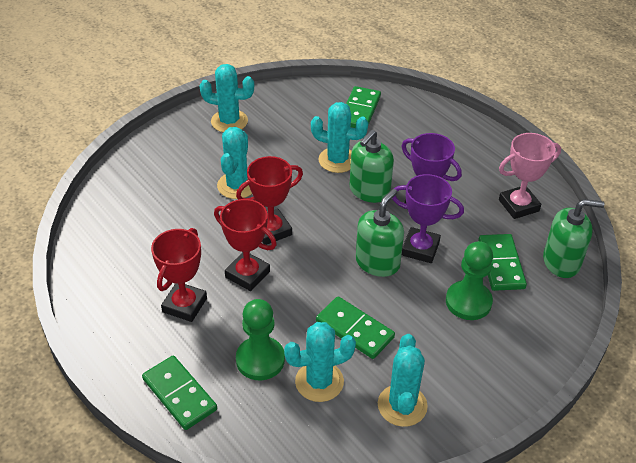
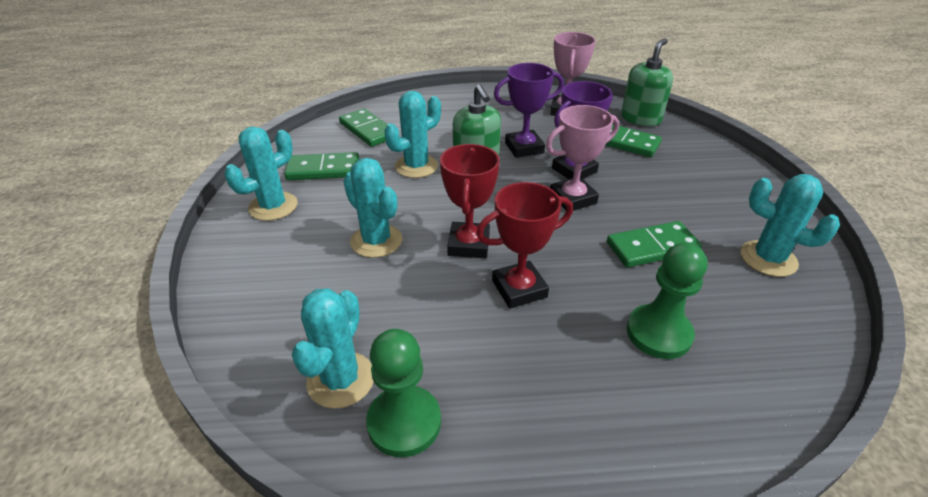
camera: 55 degrees left, 5 degrees down
green domino [142,356,217,430] -> green domino moved to [284,152,359,180]
red trophy [151,228,207,322] -> none
turquoise cactus [284,322,356,402] -> turquoise cactus moved to [292,288,374,409]
green soap dispenser [356,189,404,277] -> pink trophy [546,105,619,211]
green pawn [446,241,493,320] -> green pawn moved to [366,329,441,457]

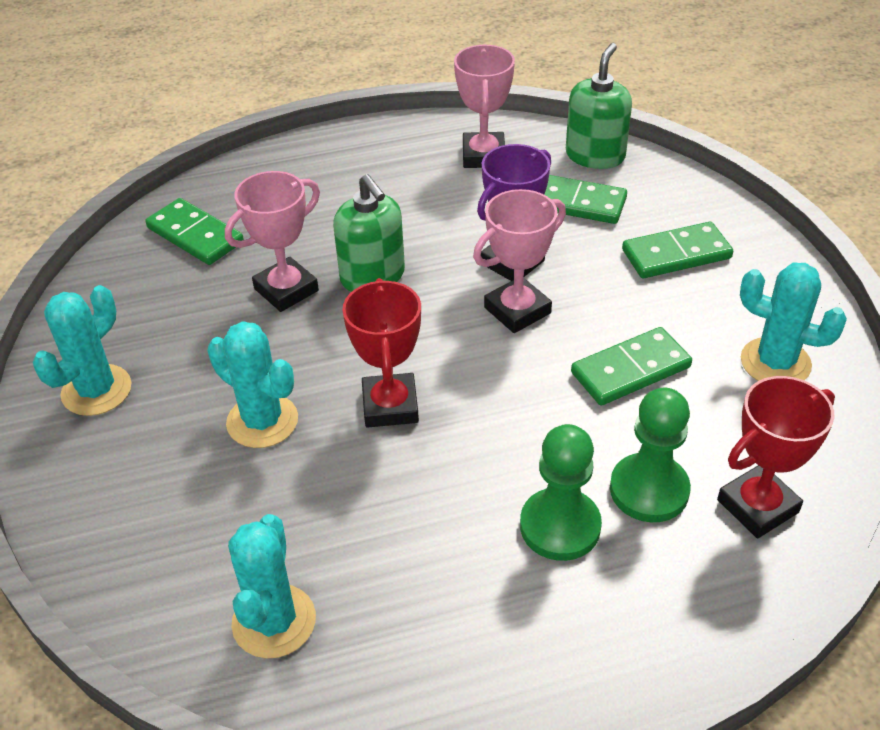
camera: 10 degrees left, 5 degrees up
green domino [284,152,359,180] -> green domino moved to [622,222,733,278]
green pawn [366,329,441,457] -> green pawn moved to [520,424,602,561]
turquoise cactus [384,91,441,178] -> pink trophy [225,171,320,312]
red trophy [476,182,573,309] -> red trophy moved to [717,376,835,538]
purple trophy [494,63,564,158] -> none

